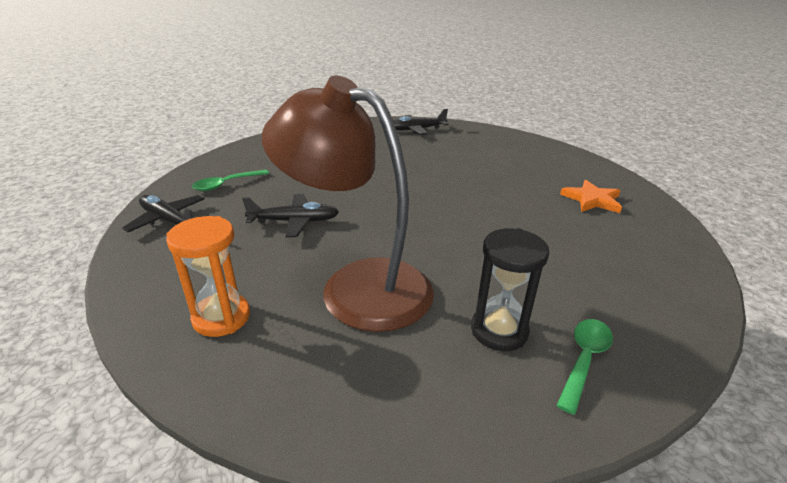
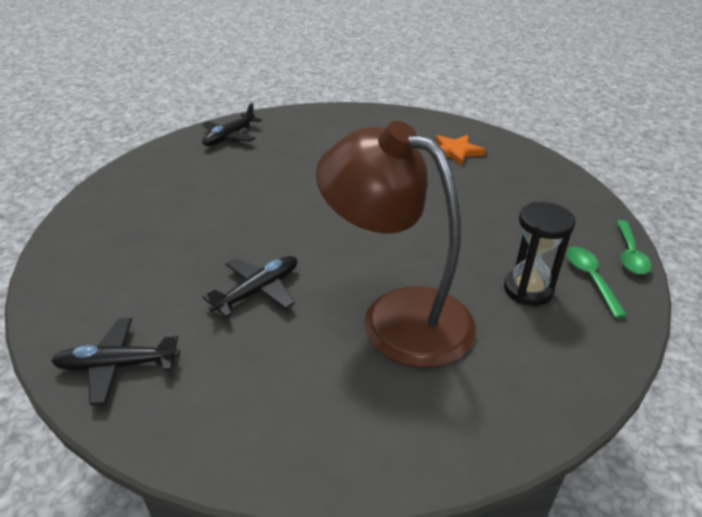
camera: 40 degrees left, 5 degrees up
orange hourglass [166,216,250,337] -> none
green spoon [192,170,269,191] -> green spoon moved to [616,220,652,274]
brown lamp [262,76,434,332] -> brown lamp turned 45 degrees clockwise [316,121,476,368]

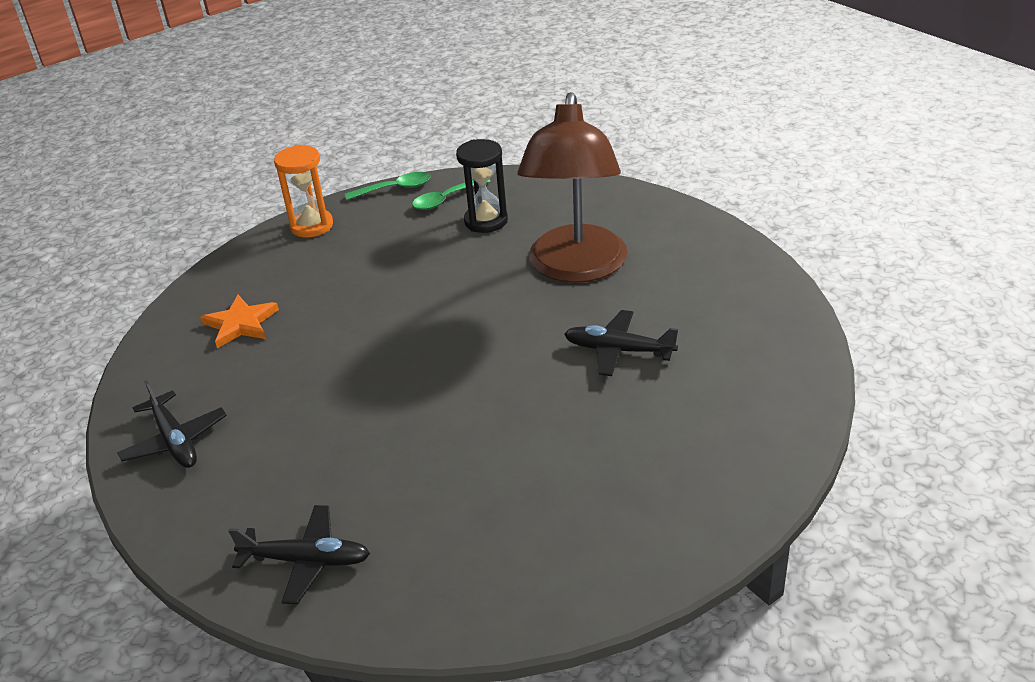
camera: 115 degrees left, 0 degrees up
black plane [51,318,180,405] -> black plane moved to [117,380,227,468]
none -> orange hourglass [274,145,333,237]

